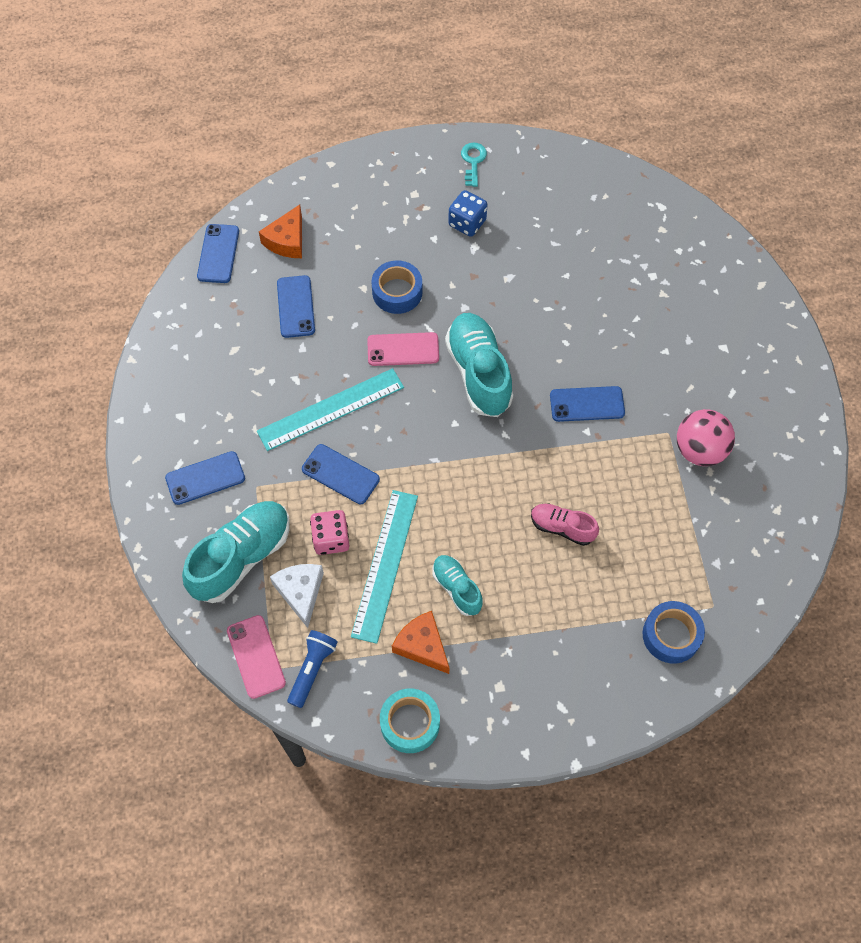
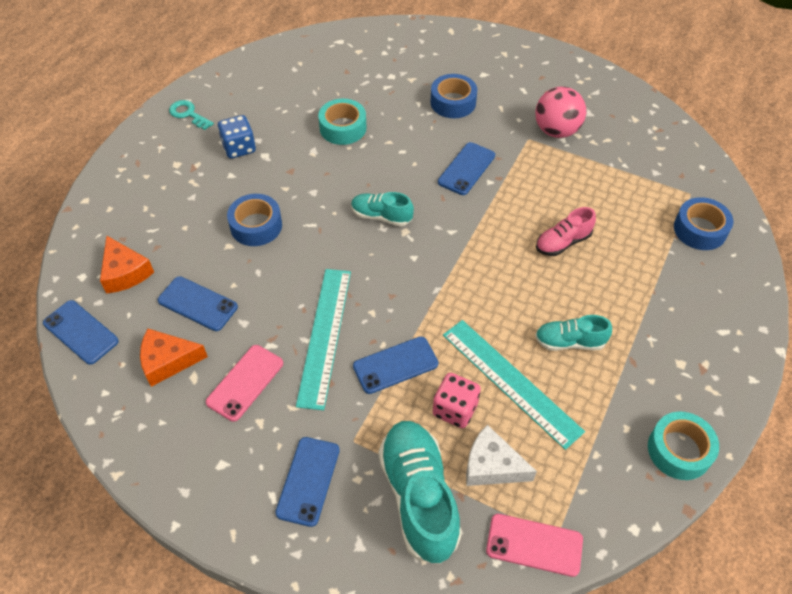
camera: 55 degrees left, 10 degrees down
blue flashlight [287,630,338,708] -> none
pink phone [367,332,439,366] -> pink phone moved to [206,345,283,422]
orange cheese [392,611,449,674] -> orange cheese moved to [140,329,208,387]
turquoise shoe [445,313,513,417] -> turquoise shoe [351,192,414,226], size x0.55
none -> turquoise tape [318,99,367,145]
none -> blue tape [431,74,477,118]

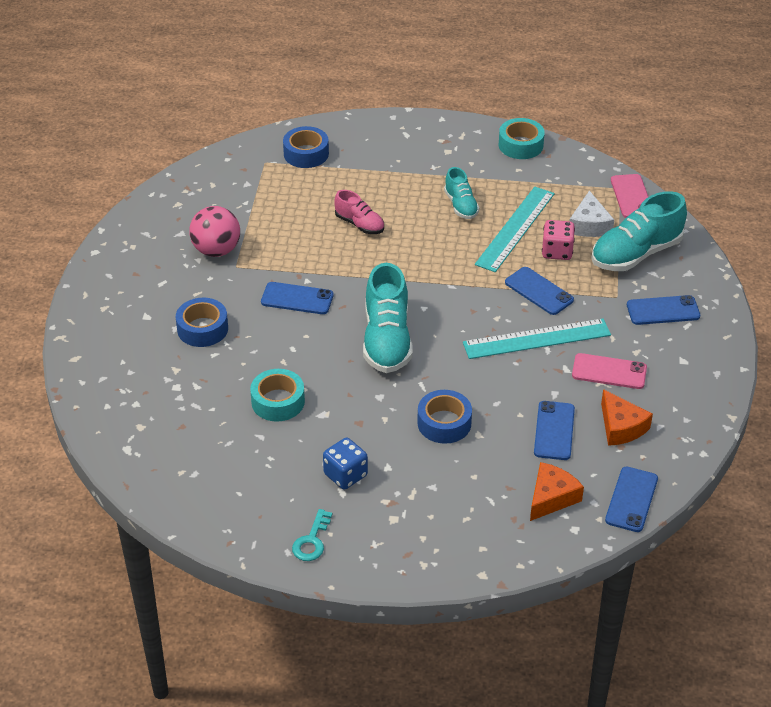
camera: 110 degrees left, 10 degrees down
turquoise shoe [351,192,414,226] -> turquoise shoe [363,263,413,373], size x1.80

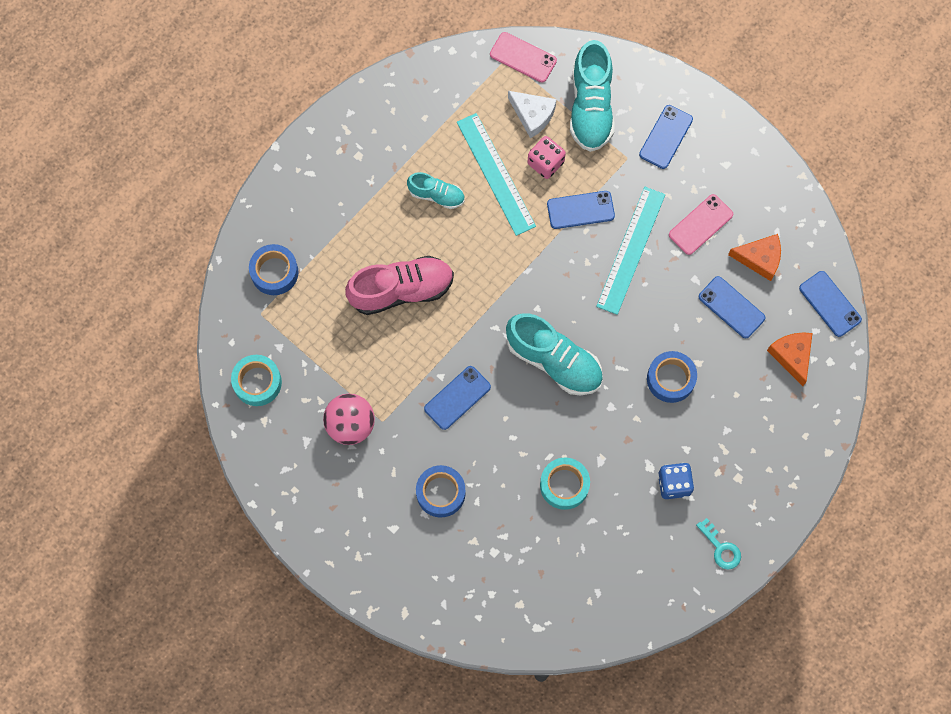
camera: 55 degrees left, 30 degrees up
pink shoe [334,190,384,234] -> pink shoe [345,256,454,315], size x1.80
turquoise tape [499,118,545,159] -> turquoise tape moved to [231,355,282,406]

